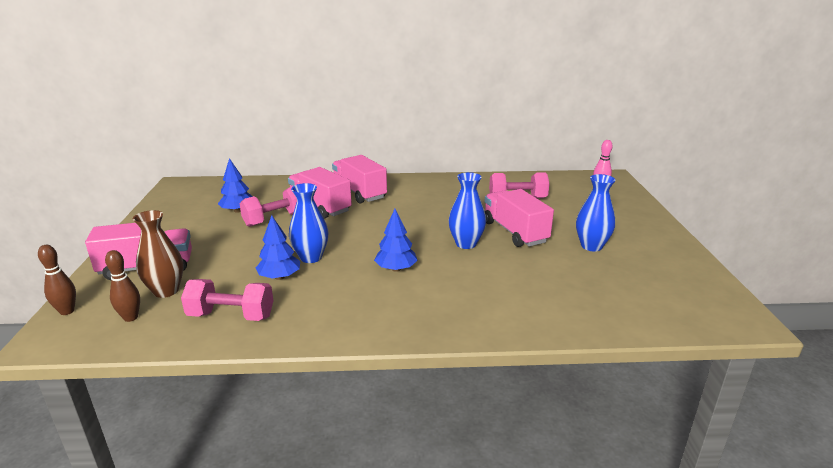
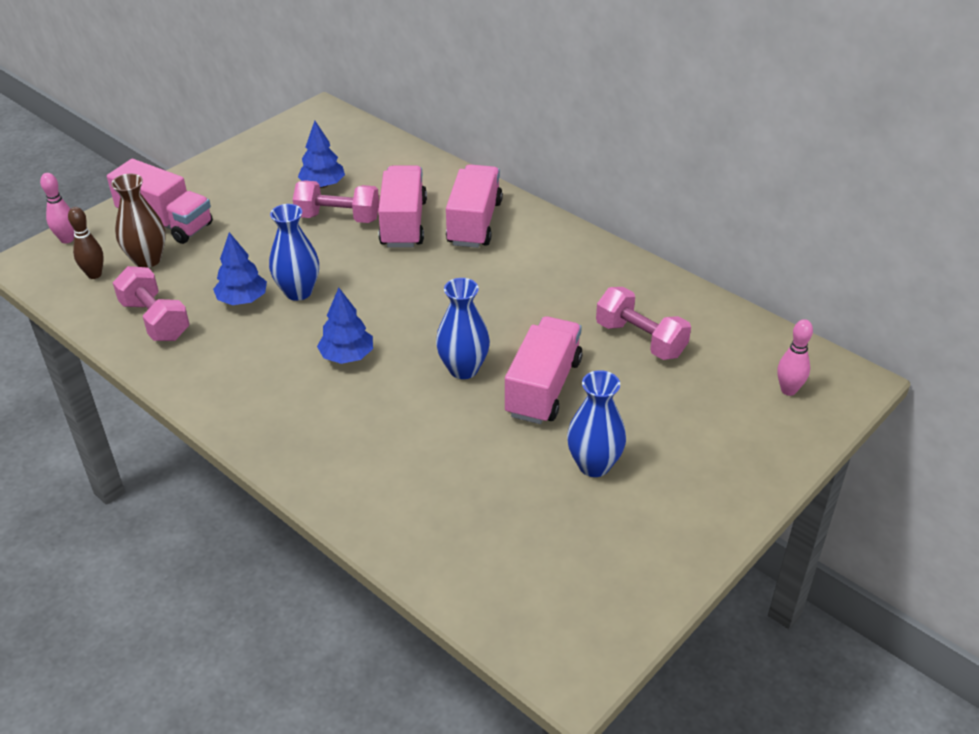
camera: 45 degrees right, 15 degrees up
brown bowling pin [38,245,76,315] -> pink bowling pin [40,173,75,244]

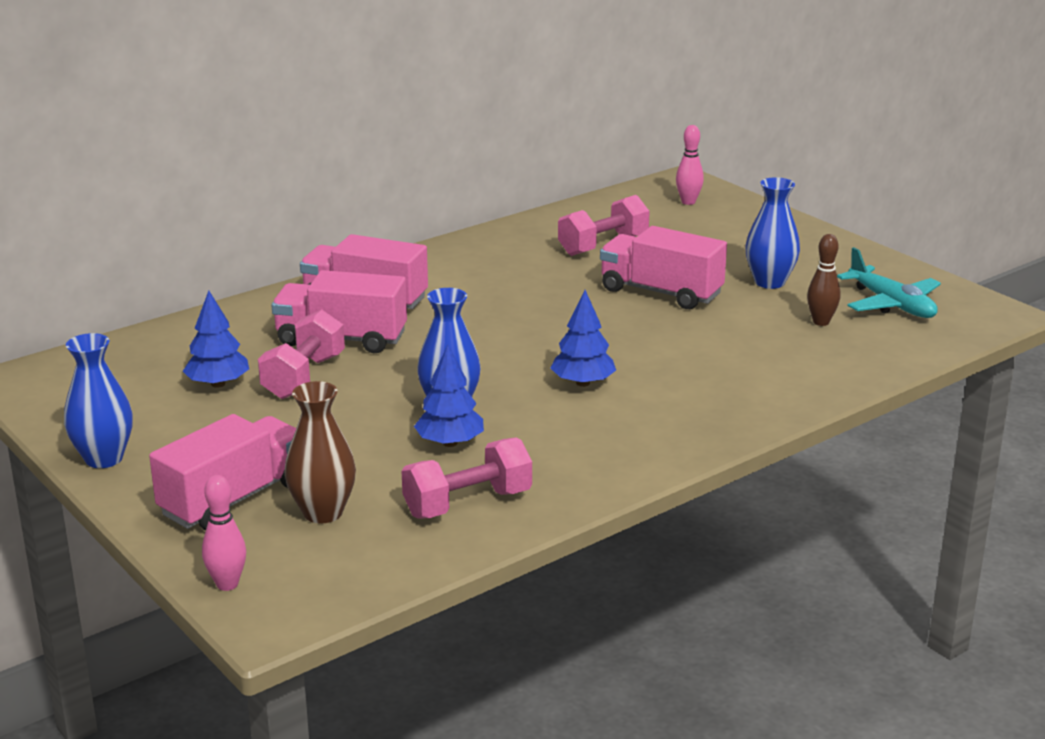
camera: 80 degrees left, 15 degrees down
brown bowling pin [68,207,104,279] -> brown bowling pin moved to [807,234,841,326]
blue vase [436,278,490,379] -> blue vase moved to [64,333,133,468]
none -> turquoise plane [837,247,941,318]

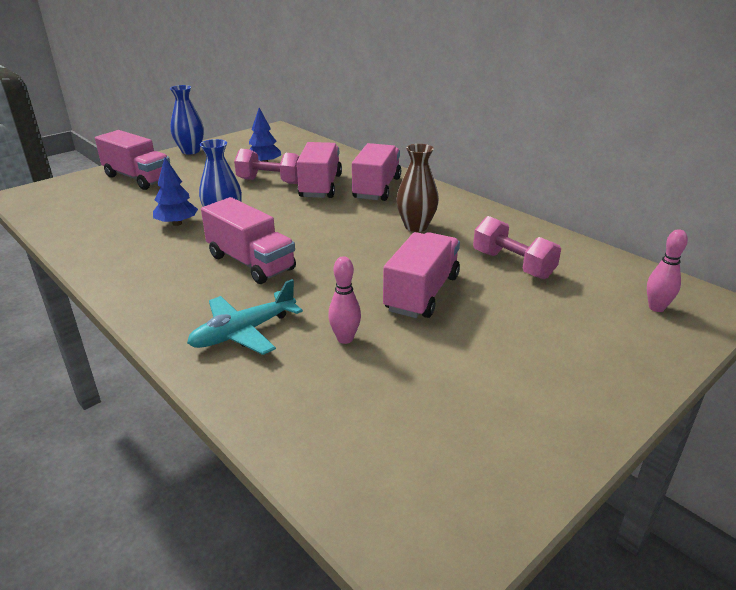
camera: 85 degrees right, 5 degrees up
pink bowling pin [202,475,246,591] -> pink bowling pin moved to [328,256,361,344]
brown vase [284,381,356,523] -> brown vase moved to [396,144,439,232]
pink dumbbell [402,437,532,518] -> none
blue tree [551,290,616,387] -> pink truck [201,197,296,284]
blue vase [745,177,800,289] -> none
brown bowling pin [807,234,841,326] -> none
turquoise plane [837,247,941,318] -> turquoise plane moved to [187,279,303,355]

